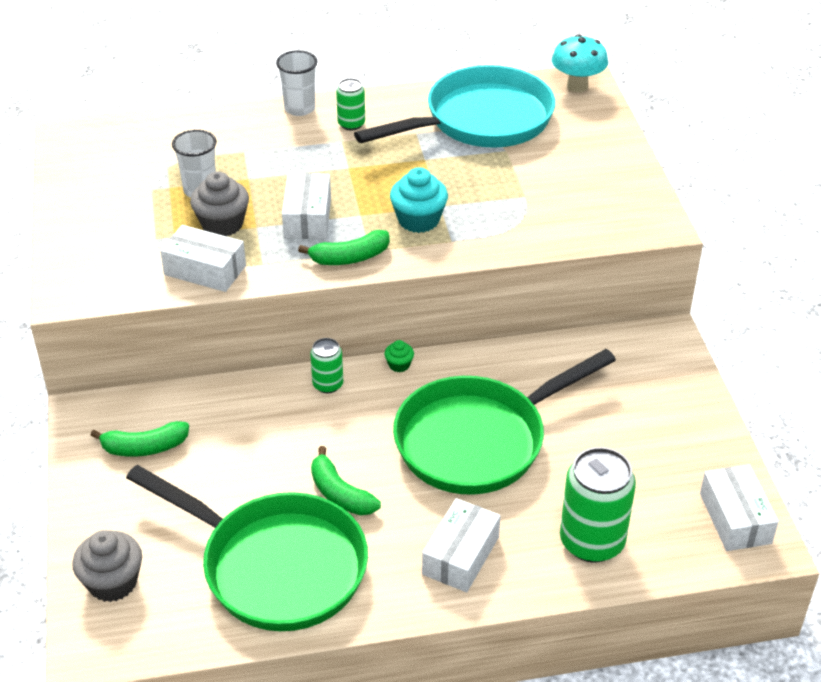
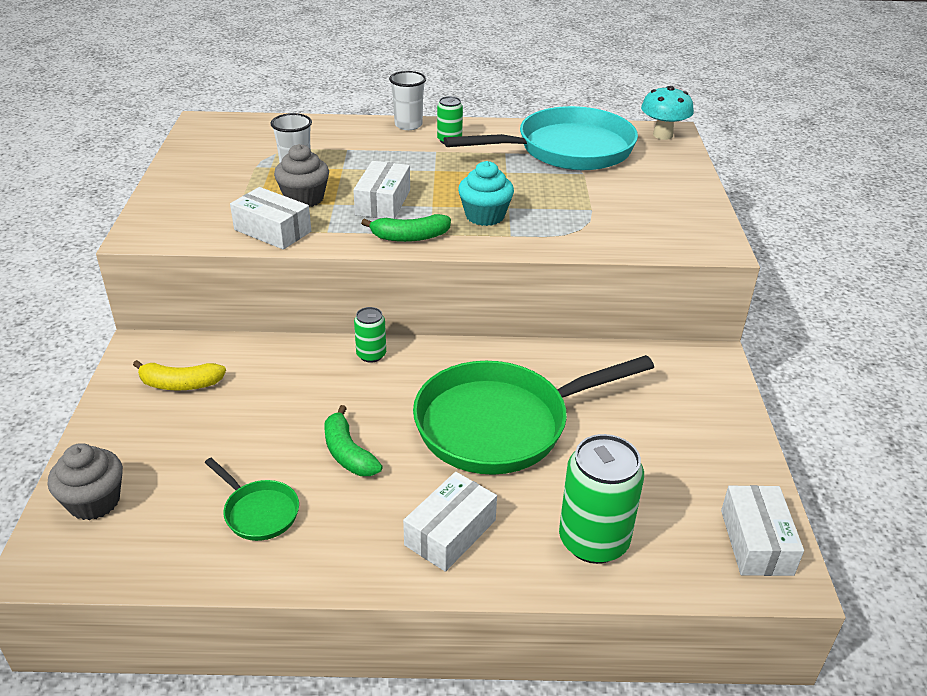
camera: 10 degrees right, 5 degrees down
green banana [91,421,189,457] -> yellow banana [133,360,226,391]
green pan [126,465,368,631] -> green pan [205,458,299,541], size x0.44
green cupcake [384,340,414,372] -> none

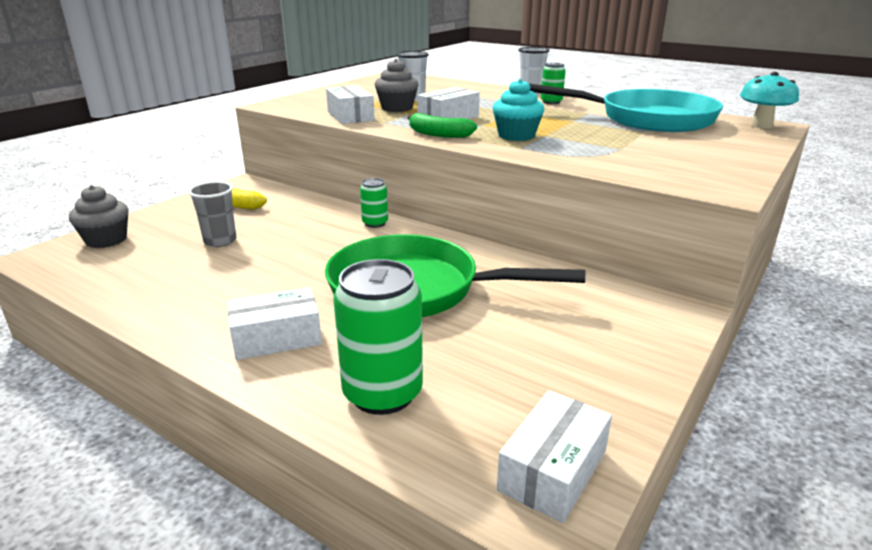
camera: 35 degrees right, 10 degrees down
green pan [205,458,299,541] -> none
green banana [324,405,383,476] -> none
none -> grey cup [188,181,237,247]

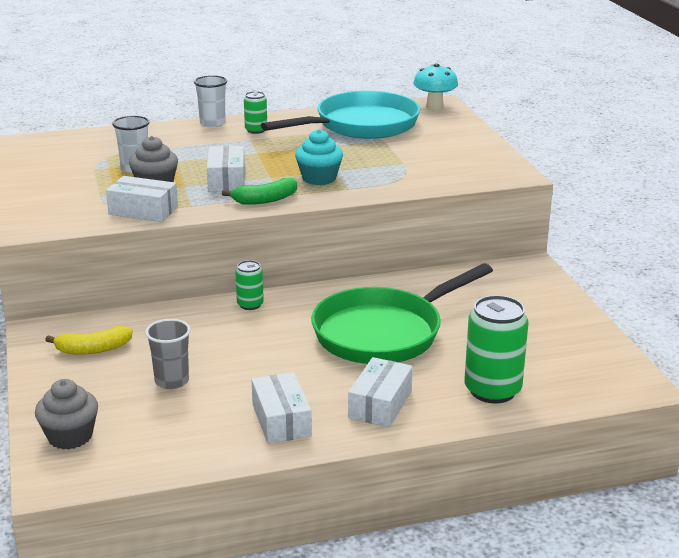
camera: 50 degrees left, 0 degrees up
white box [497,390,612,523] -> white box moved to [252,372,312,444]

